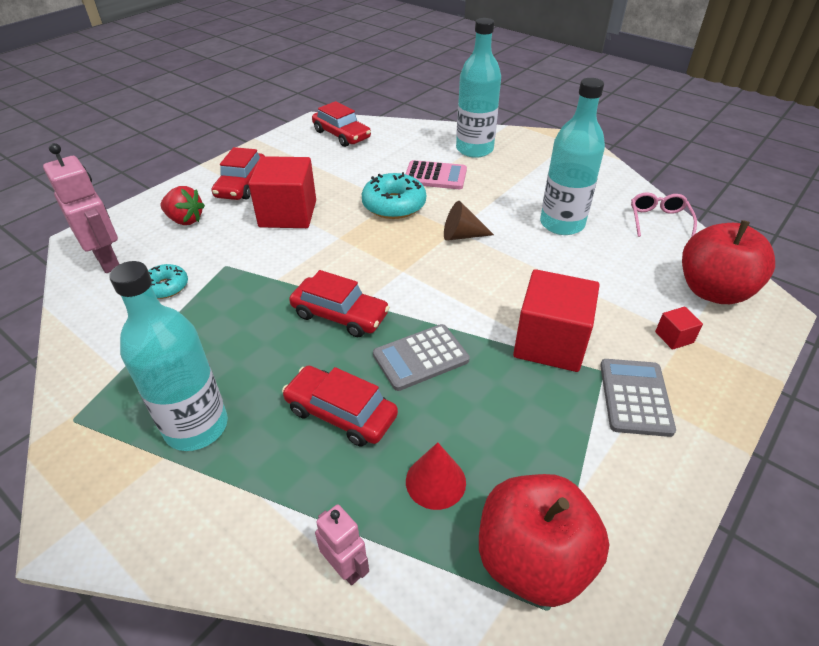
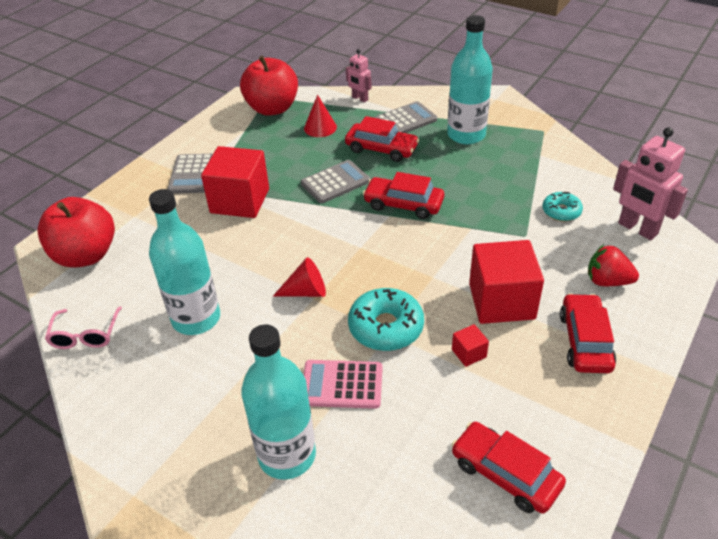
camera: 175 degrees right, 0 degrees up
brown cone [444,201,494,241] -> red cone [273,257,326,297]
red cube [655,307,703,350] -> red cube moved to [452,324,489,367]
none -> grey calculator [374,101,437,133]

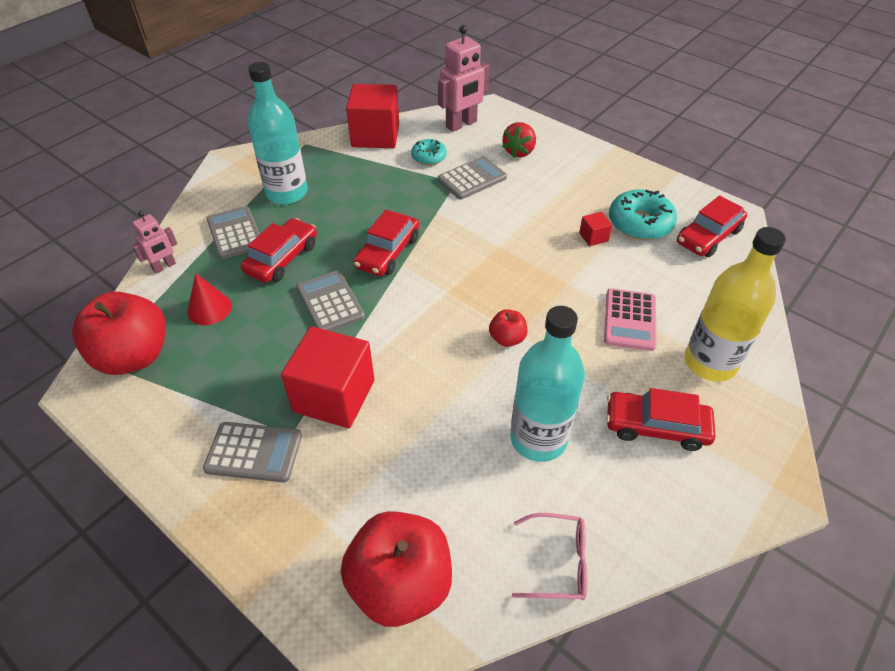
camera: 85 degrees left, 5 degrees up
turquoise bottle [241,324,316,480] -> yellow bottle [685,227,786,382]
red cone [273,257,326,297] -> red apple [489,309,528,347]
turquoise donut [348,288,424,351] -> turquoise donut moved to [609,189,677,240]
red cube [469,240,544,324] -> red cube moved to [346,84,399,148]
red car [560,293,616,373] -> red car moved to [606,388,716,451]
none -> grey calculator [438,156,507,200]

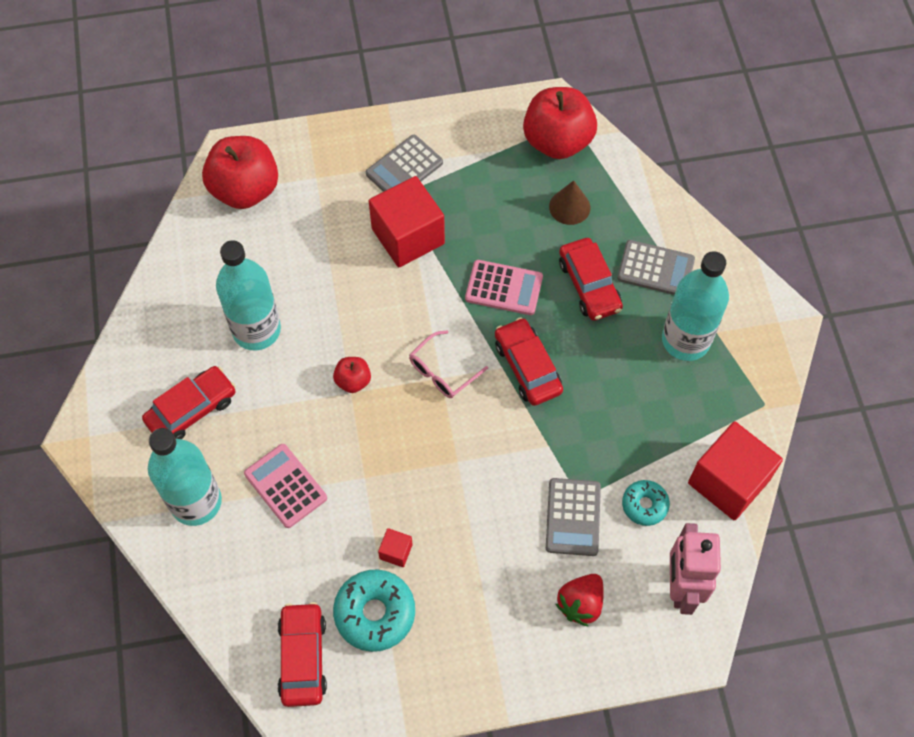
camera: 130 degrees right, 15 degrees up
pink robot [132,211,177,274] -> none
red cone [187,273,232,325] -> brown cone [549,180,590,225]
grey calculator [296,271,365,331] -> pink calculator [465,260,543,315]
red strawberry [502,122,536,158] -> red strawberry turned 120 degrees counterclockwise [556,574,604,627]
pink glasses [512,513,588,600] -> pink glasses moved to [409,330,488,398]
yellow bottle [685,227,786,382] -> turquoise bottle [148,428,222,526]

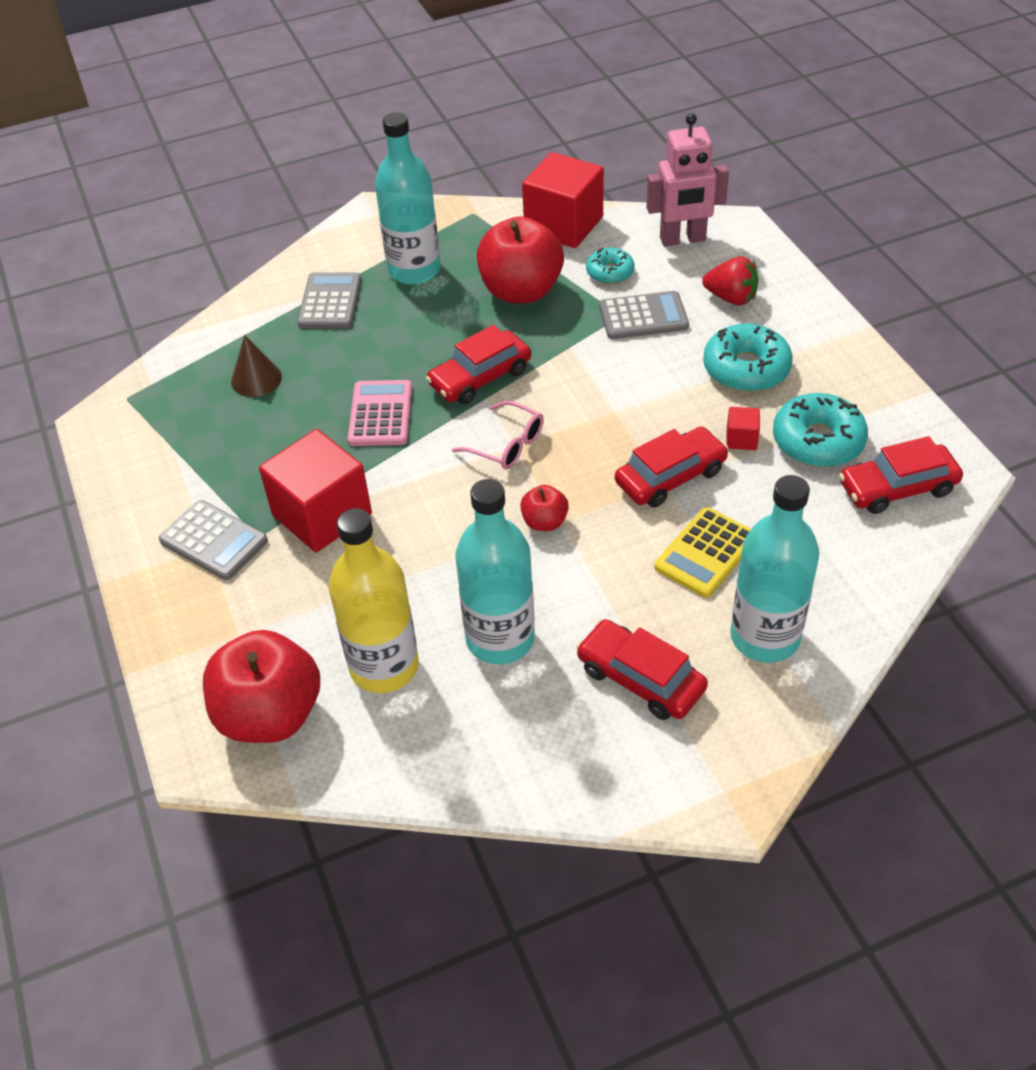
camera: 100 degrees left, 15 degrees down
pink calculator [244,444,327,528] -> yellow calculator [654,507,751,598]
red apple [523,87,597,159] -> red apple moved to [477,216,564,303]
red car [559,238,623,321] -> red car moved to [615,427,729,508]
none -> yellow bottle [329,508,419,693]
none -> turquoise donut [703,323,793,392]

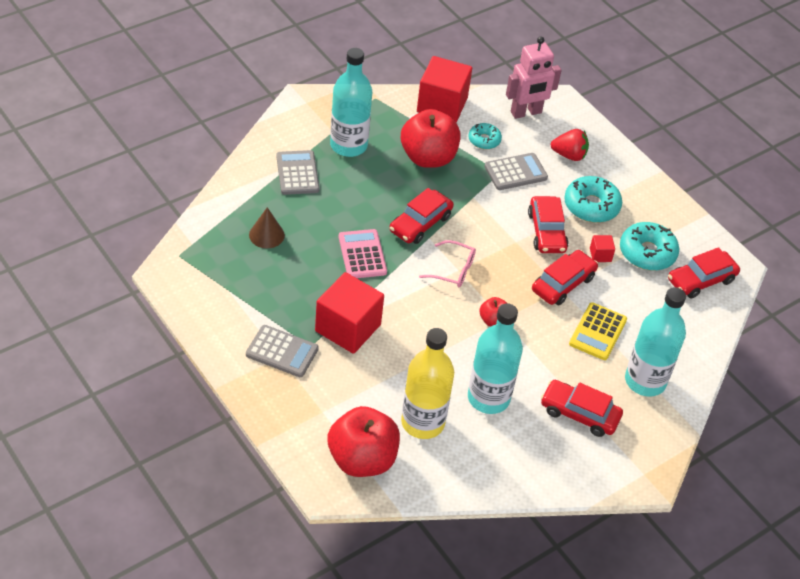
camera: 20 degrees left, 0 degrees up
none -> red car [528,196,568,253]

